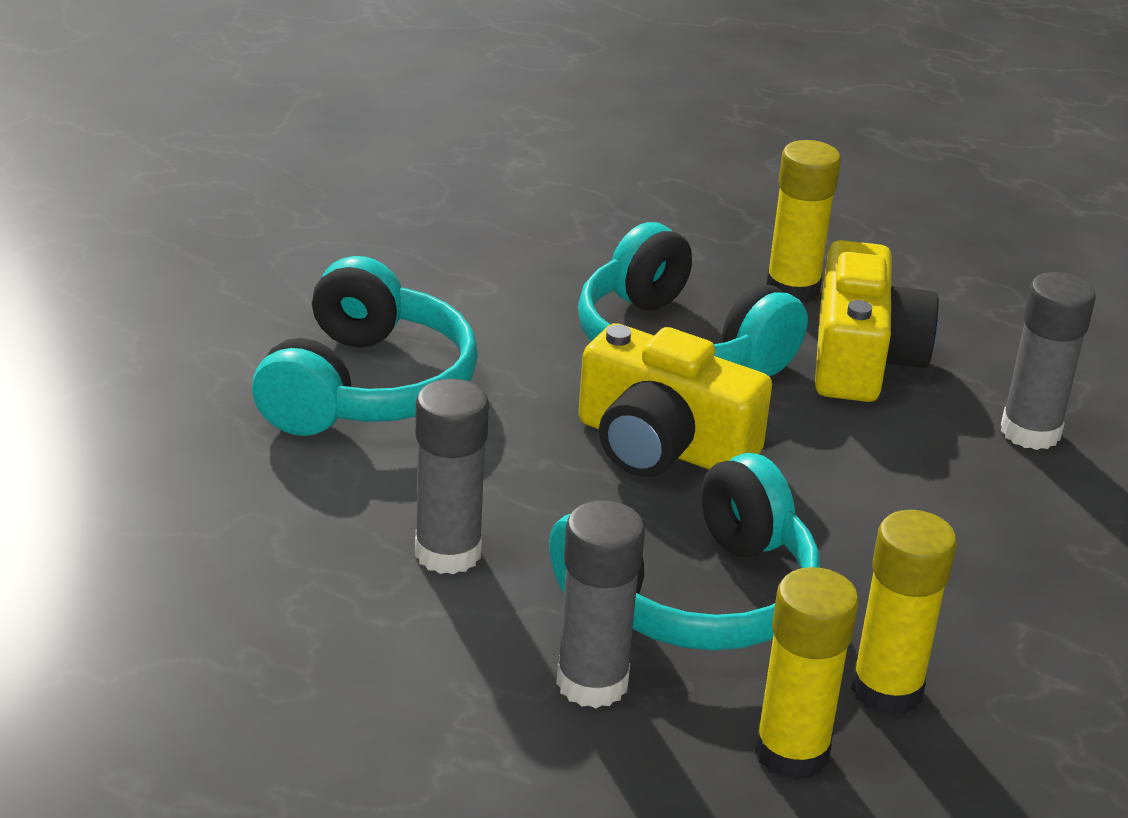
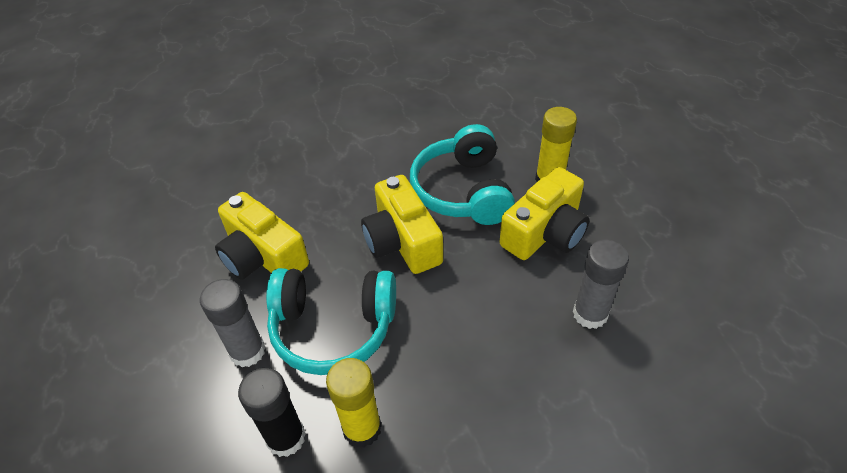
camera: 40 degrees right, 15 degrees up
turquoise headphones [252,256,478,436] -> none
grey glue stick [415,379,489,574] -> yellow camera [215,192,309,280]
yellow glue stick [755,567,859,780] -> black glue stick [238,368,306,457]

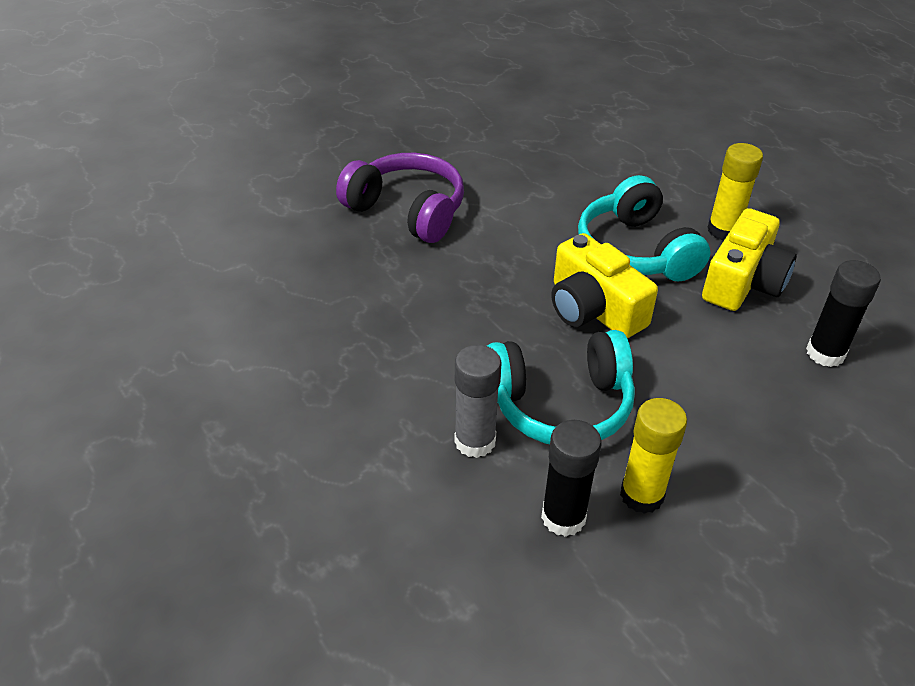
camera: 15 degrees left, 5 degrees down
yellow camera [215,192,309,280] -> none
grey glue stick [573,239,629,329] -> black glue stick [806,260,881,367]
none -> purple headphones [336,153,464,243]

